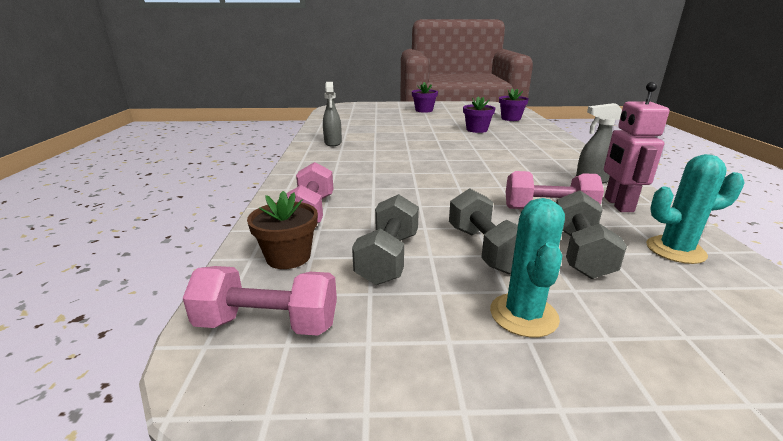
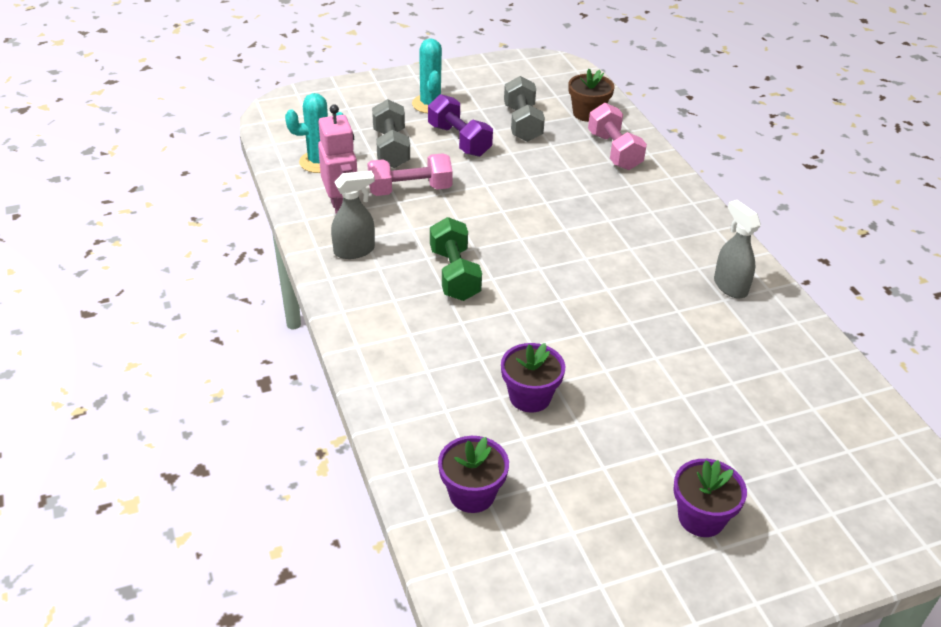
camera: 160 degrees right, 15 degrees up
pink dumbbell [183,266,337,336] -> none
grey dumbbell [449,188,518,274] -> purple dumbbell [428,94,493,157]
none -> green dumbbell [430,217,482,301]

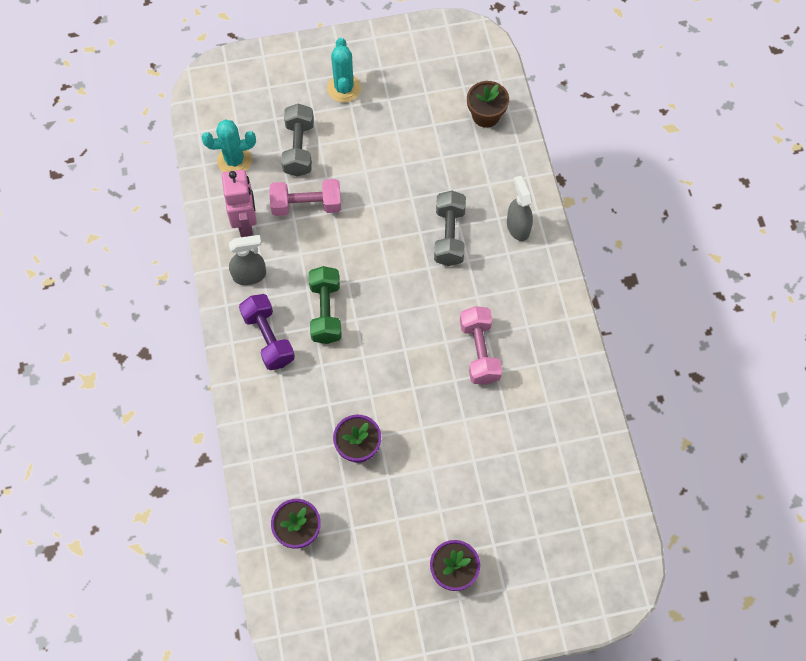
camera: 10 degrees right, 25 degrees up
purple dumbbell [428,94,493,157] -> purple dumbbell moved to [239,294,295,370]
grey dumbbell [504,76,545,142] -> grey dumbbell moved to [434,191,466,266]
pink dumbbell [588,103,647,170] -> pink dumbbell moved to [460,306,502,385]
grey spray bottle [714,200,761,299] -> grey spray bottle moved to [507,175,533,241]

